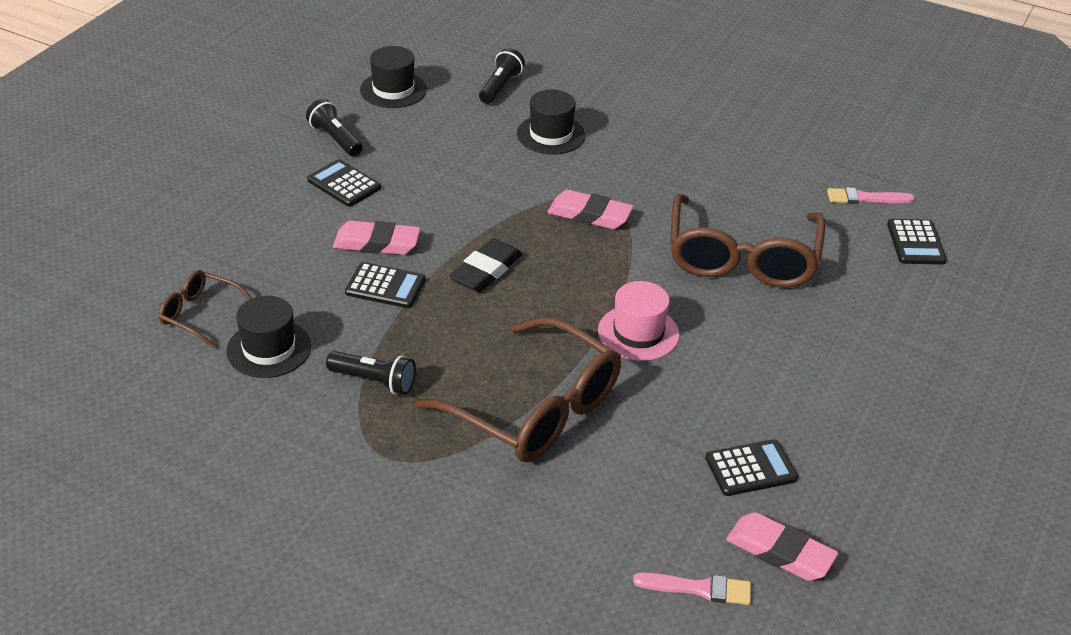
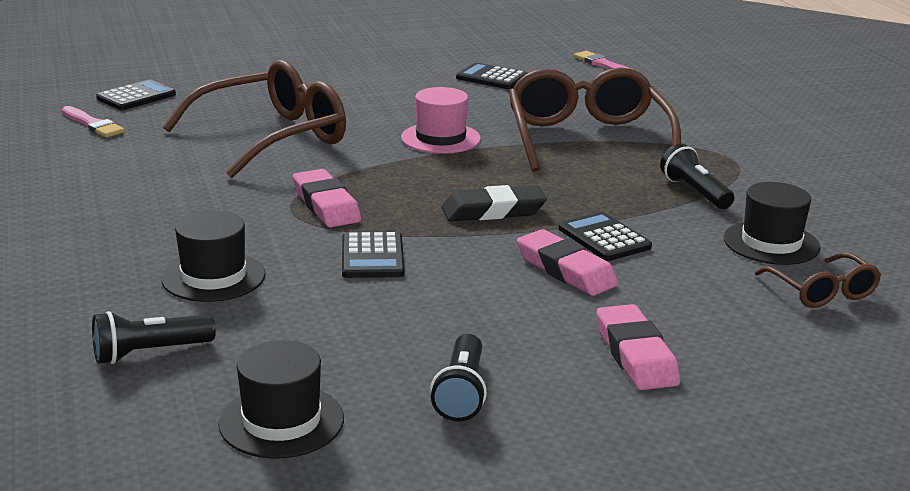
camera: 135 degrees left, 15 degrees down
black calculator [307,159,381,207] -> black calculator moved to [342,232,405,278]
pink eraser [726,512,838,581] -> pink eraser moved to [597,304,680,390]

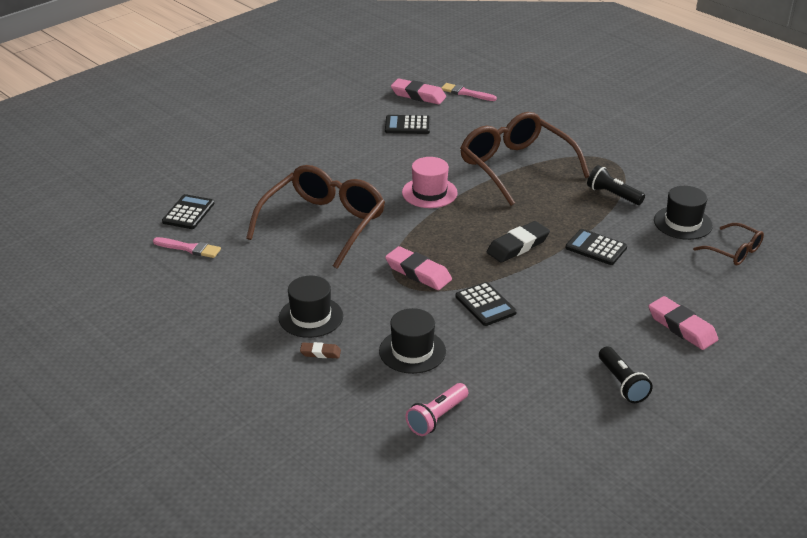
camera: 25 degrees left, 10 degrees up
black flashlight [92,311,216,364] -> pink flashlight [406,383,468,436]
black hat [218,340,344,459] -> black hat moved to [279,276,343,338]
pink eraser [517,229,619,296] -> pink eraser moved to [391,78,446,104]
none -> brown eraser [300,342,341,358]

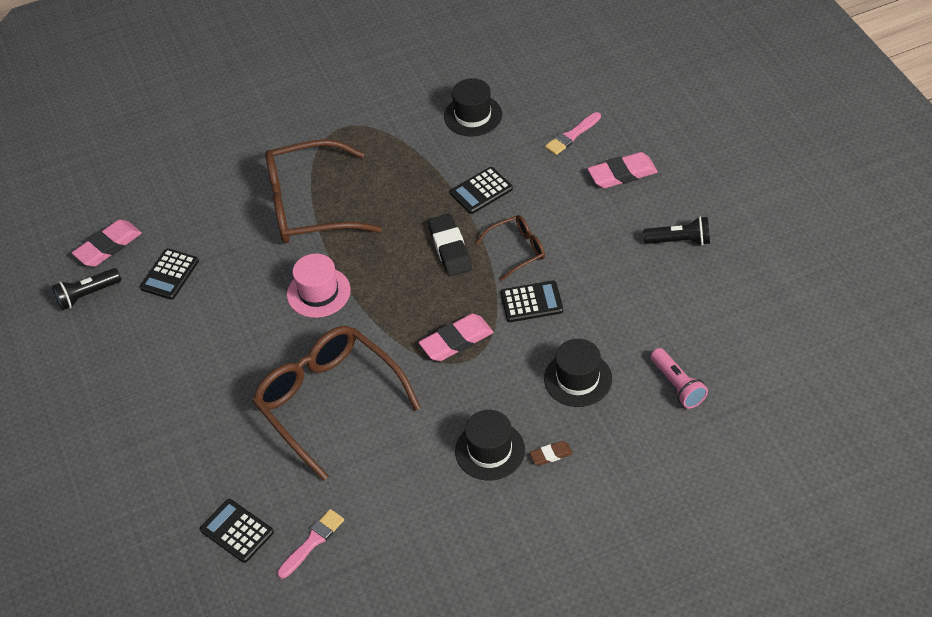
camera: 65 degrees left, 15 degrees up
brown eraser [300,342,341,358] -> brown eraser turned 45 degrees clockwise [529,441,573,465]
pink brush [441,83,497,101] -> pink brush moved to [545,112,601,155]
black flashlight [587,165,645,205] -> black flashlight moved to [52,268,121,310]
brown glasses [693,223,764,265] -> brown glasses moved to [475,215,545,281]

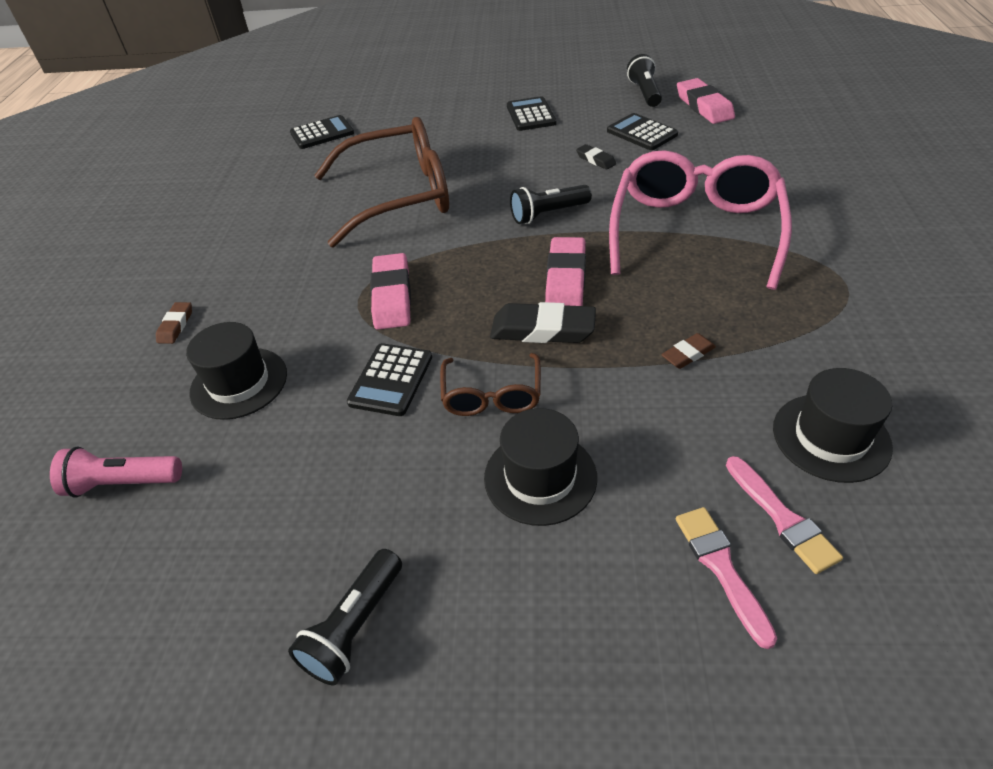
camera: 115 degrees right, 5 degrees down
brown glasses [265,139,382,244] -> pink glasses [609,150,792,290]
pink brush [277,509,344,579] -> pink brush moved to [726,456,843,574]
pink hat [287,254,351,318] -> black flashlight [510,185,592,224]
black calculator [450,167,513,214] -> black calculator moved to [507,96,556,131]
black hat [455,410,525,480] -> black hat moved to [484,408,597,526]
pink eraser [587,152,658,188] -> pink eraser moved to [545,237,586,306]
none -> black eraser [576,144,616,170]
none -> brown eraser [661,333,716,369]

